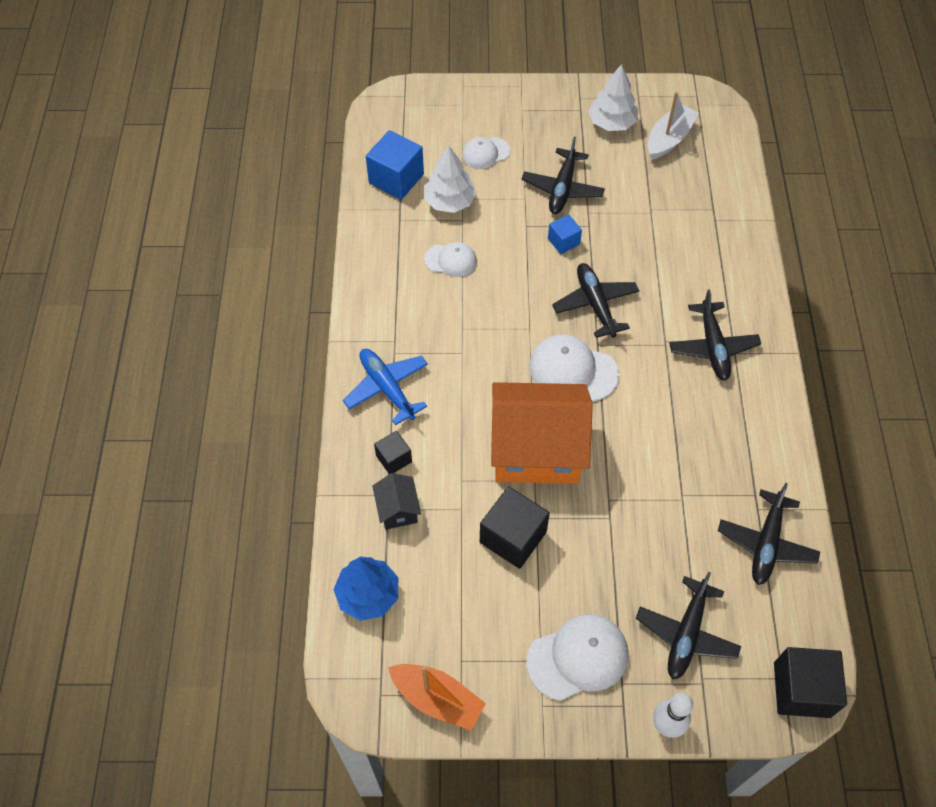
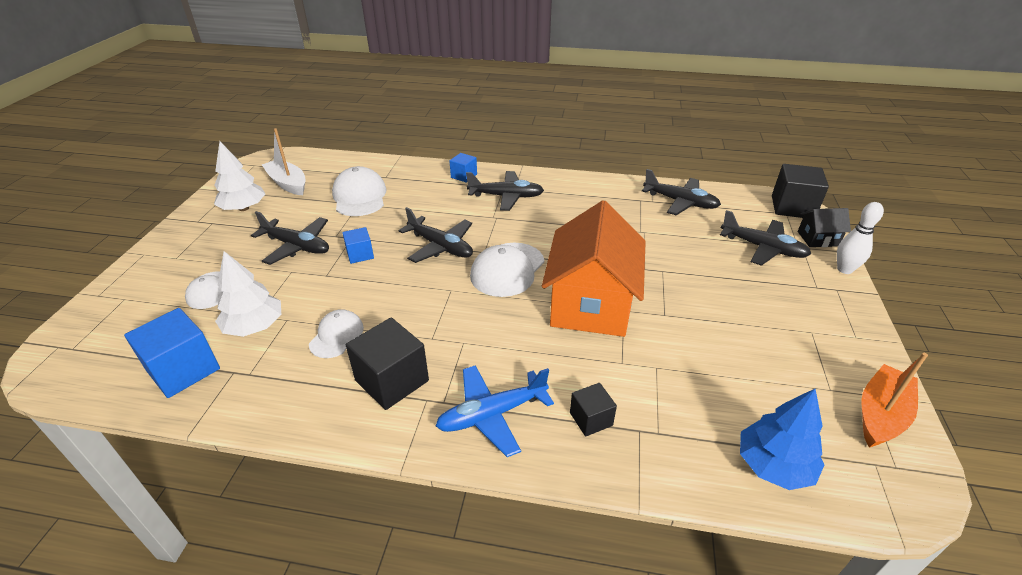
camera: 80 degrees left, 20 degrees down
black house [372,473,421,529] -> black house moved to [798,208,851,247]
black cube [480,487,550,569] -> black cube moved to [346,318,429,410]
white cap [527,614,628,701] -> white cap moved to [332,166,386,216]
black plane [552,263,639,338] -> black plane turned 135 degrees counterclockwise [398,207,473,263]
none -> blue cube [450,153,477,183]

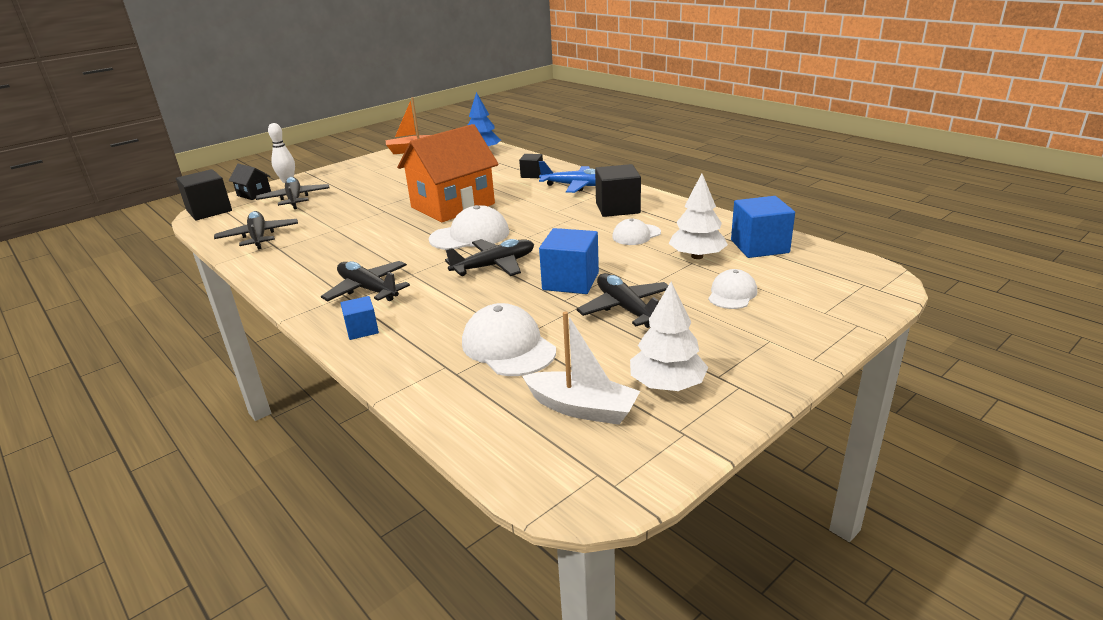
camera: 140 degrees left, 10 degrees down
white boat [262,128,306,195] -> white boat turned 60 degrees counterclockwise [522,312,640,425]
white cap [332,166,386,216] -> white cap turned 120 degrees clockwise [462,303,556,376]
blue cube [342,227,374,264] -> blue cube [539,228,599,294], size x1.77
black plane [398,207,473,263] -> black plane turned 75 degrees clockwise [445,239,534,276]

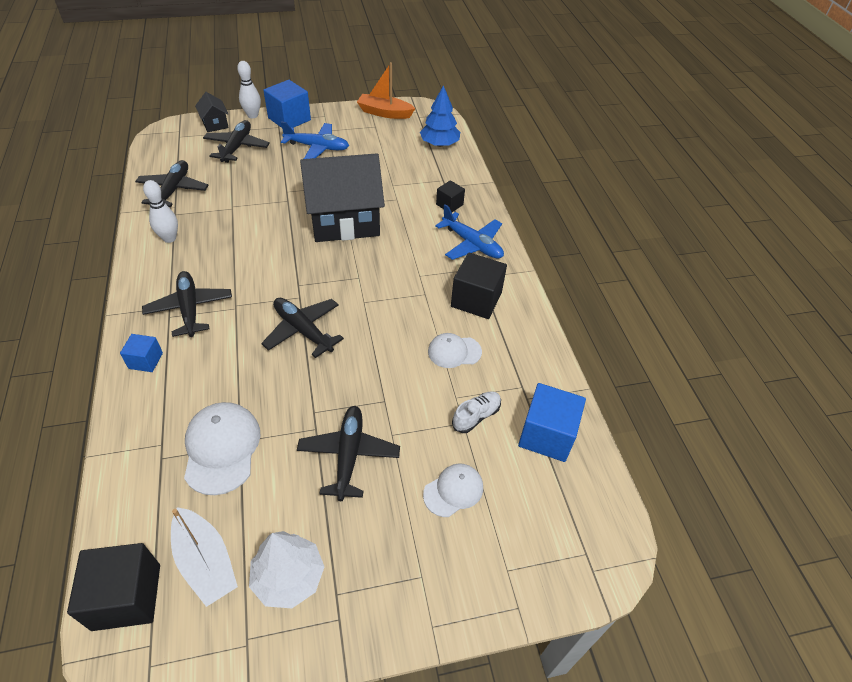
camera: 25 degrees right, 20 degrees up
black cube [176,169,232,220] -> black cube moved to [67,543,160,631]
orange house [397,124,499,222] -> black house [300,153,385,242]
white cap [429,205,509,250] -> none
black plane [445,239,534,276] -> black plane turned 135 degrees counterclockwise [261,298,344,358]
blue cube [539,228,599,294] -> blue cube moved to [263,80,311,128]
white tree [669,174,728,259] -> white shoe [452,391,501,433]
none -> white bowling pin [143,180,178,243]
none -> blue plane [281,121,349,159]

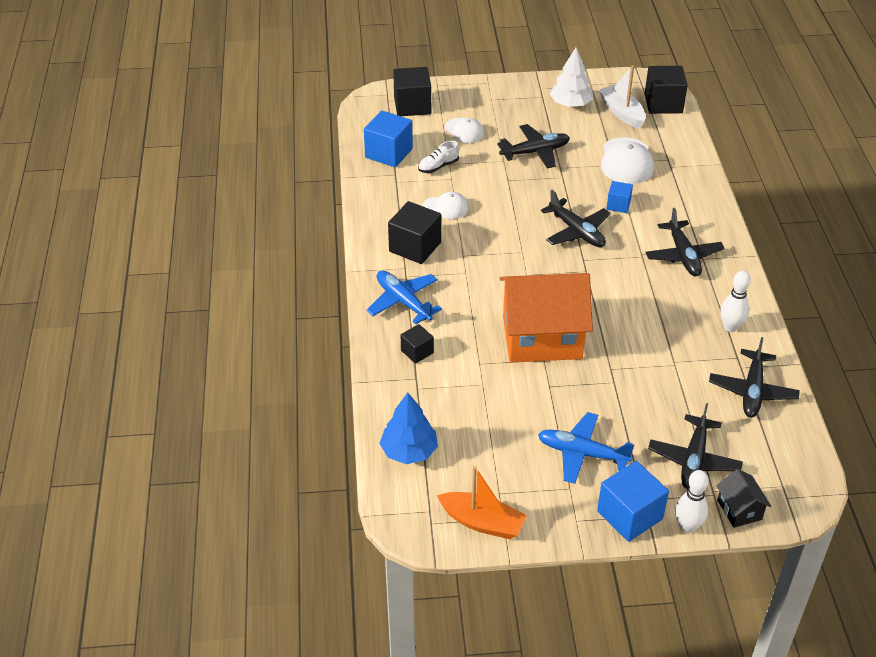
camera: 170 degrees left, 5 degrees down
blue cube [120,334,163,372] -> blue cube moved to [607,181,633,213]
black plane [297,406,400,501] -> black plane turned 120 degrees counterclockwise [497,124,570,168]
black house [300,153,385,242] -> orange house [499,273,593,362]
white cap [423,463,483,517] -> white cap turned 105 degrees counterclockwise [445,118,484,143]
none -> black cube [393,67,431,116]

